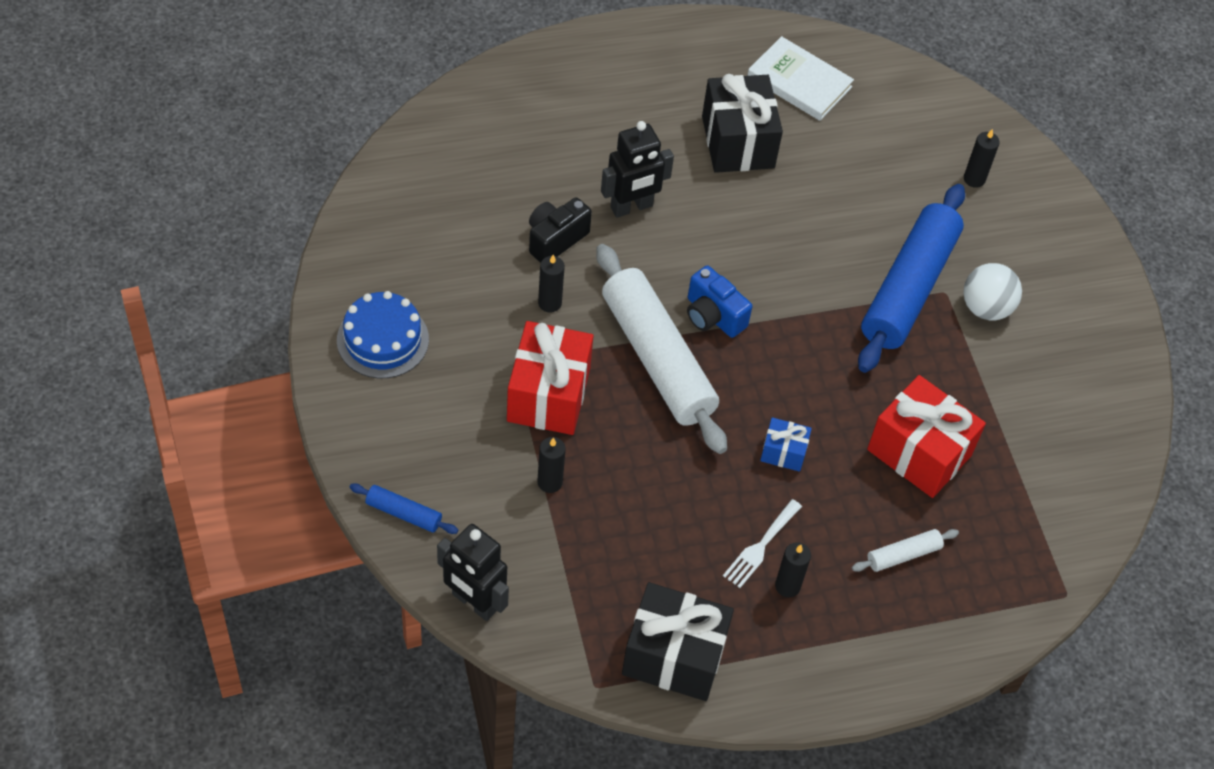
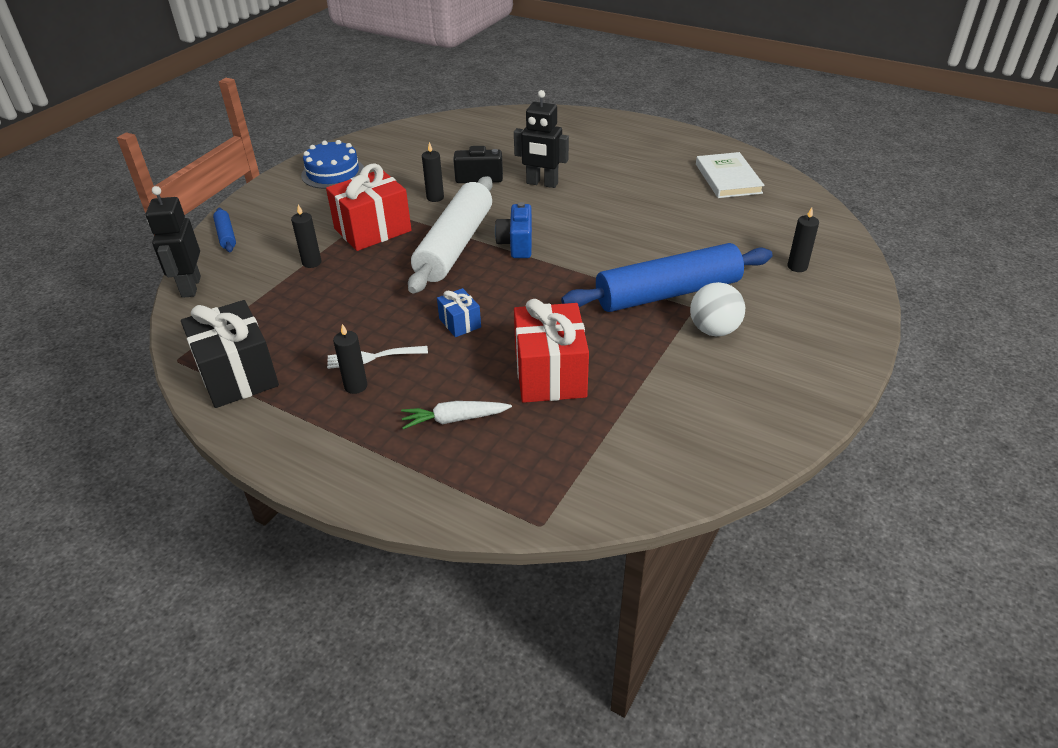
camera: 50 degrees right, 15 degrees down
black gift [702,74,783,173] -> none
white rolling pin [852,529,959,572] -> white carrot [401,401,512,429]

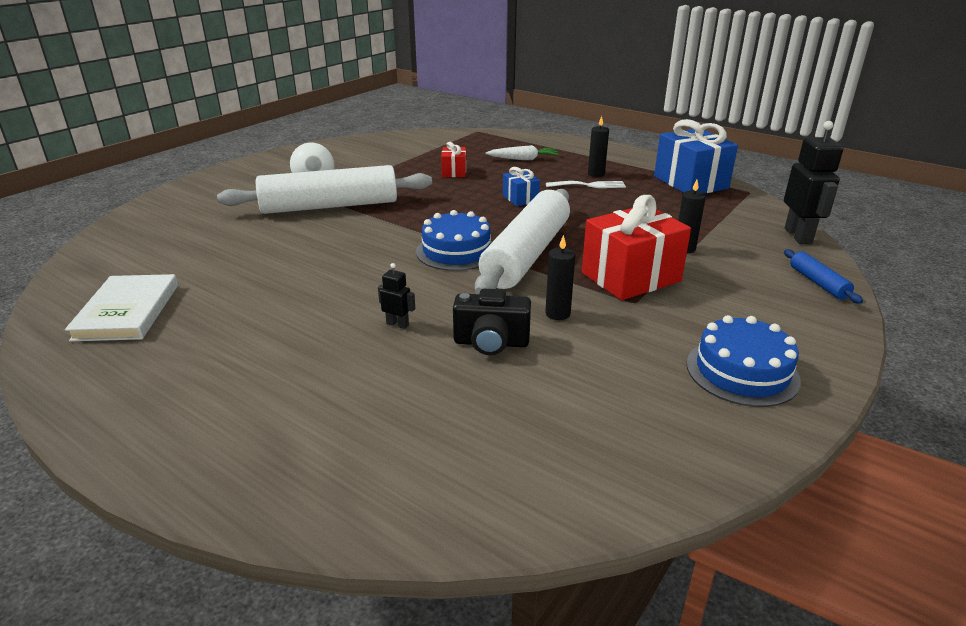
camera: 175 degrees left, 10 degrees down
black gift [181,300,279,408] -> blue gift [654,119,738,193]
blue camera [495,202,532,258] -> blue cake [416,210,492,271]
black robot [514,90,569,188] -> black robot [378,263,415,329], size x0.48
red gift [514,299,589,403] -> red gift [441,142,466,177], size x0.50
blue rolling pin [561,243,773,312] -> white rolling pin [217,165,432,214]
black candle [787,207,819,272] -> none

